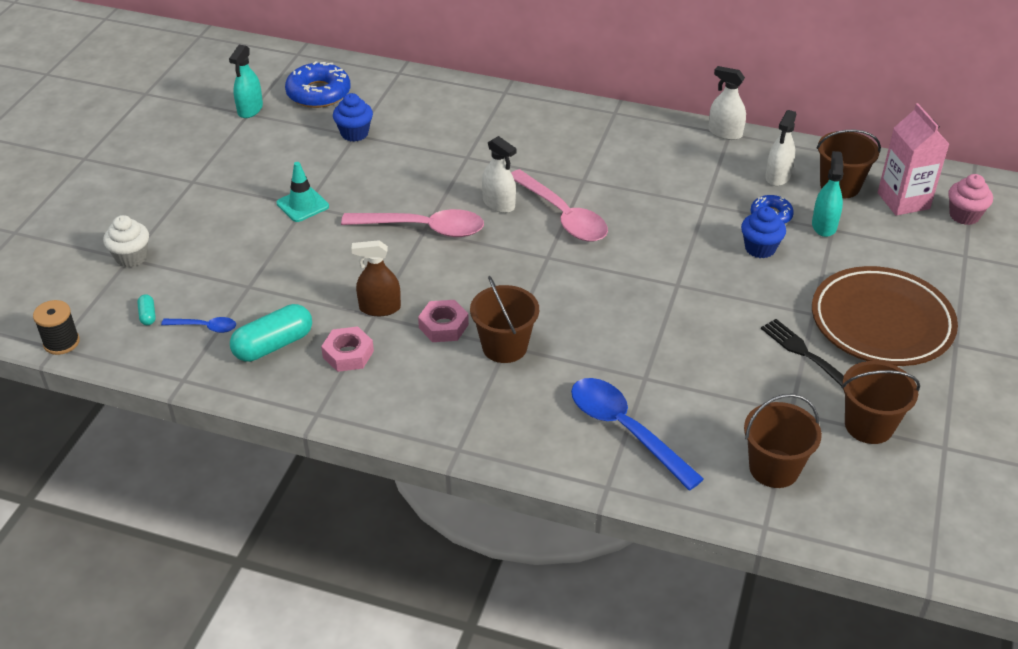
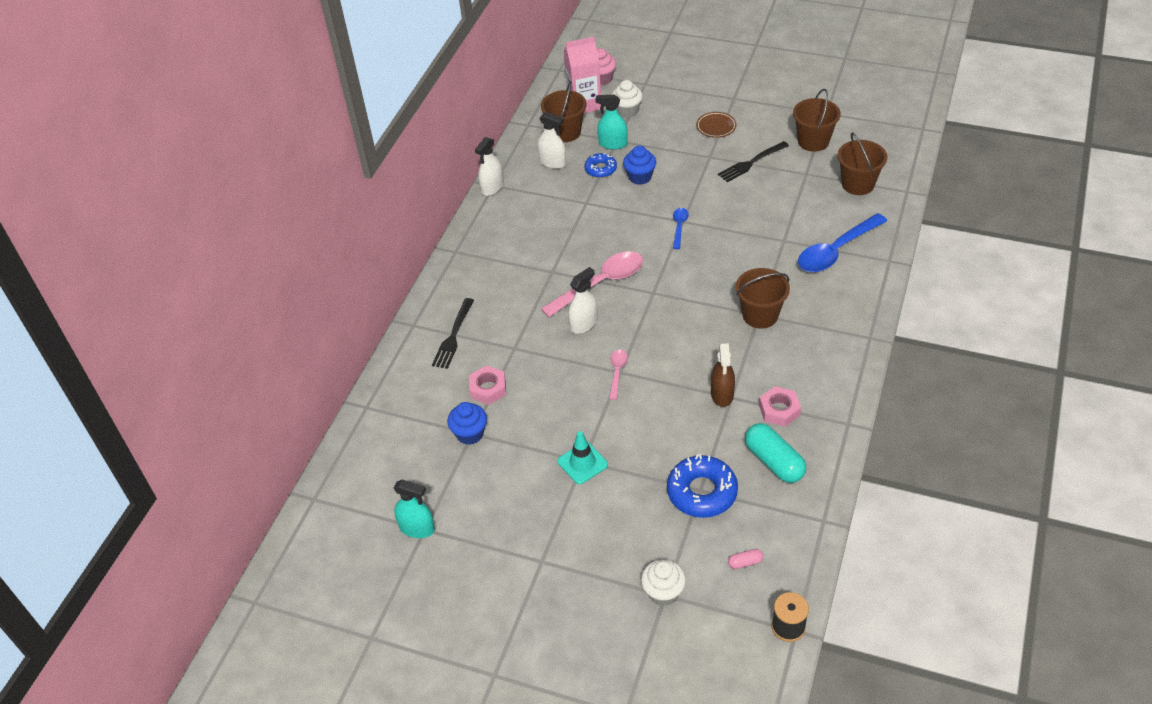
camera: 85 degrees left, 5 degrees up
turquoise capsule [137,294,156,325] -> pink capsule [728,549,763,569]
blue spoon [161,317,236,333] -> blue spoon moved to [673,208,689,249]
blue donut [285,61,351,108] -> blue donut moved to [667,454,738,518]
pink spoon [341,209,484,237] -> pink spoon [609,350,628,400], size x0.49
pink nut [418,300,469,342] -> pink nut moved to [469,365,506,405]
brown plate [812,266,958,366] -> brown plate [696,112,736,138], size x0.41
none -> black fork [432,298,474,369]
none -> white cupcake [612,80,643,118]

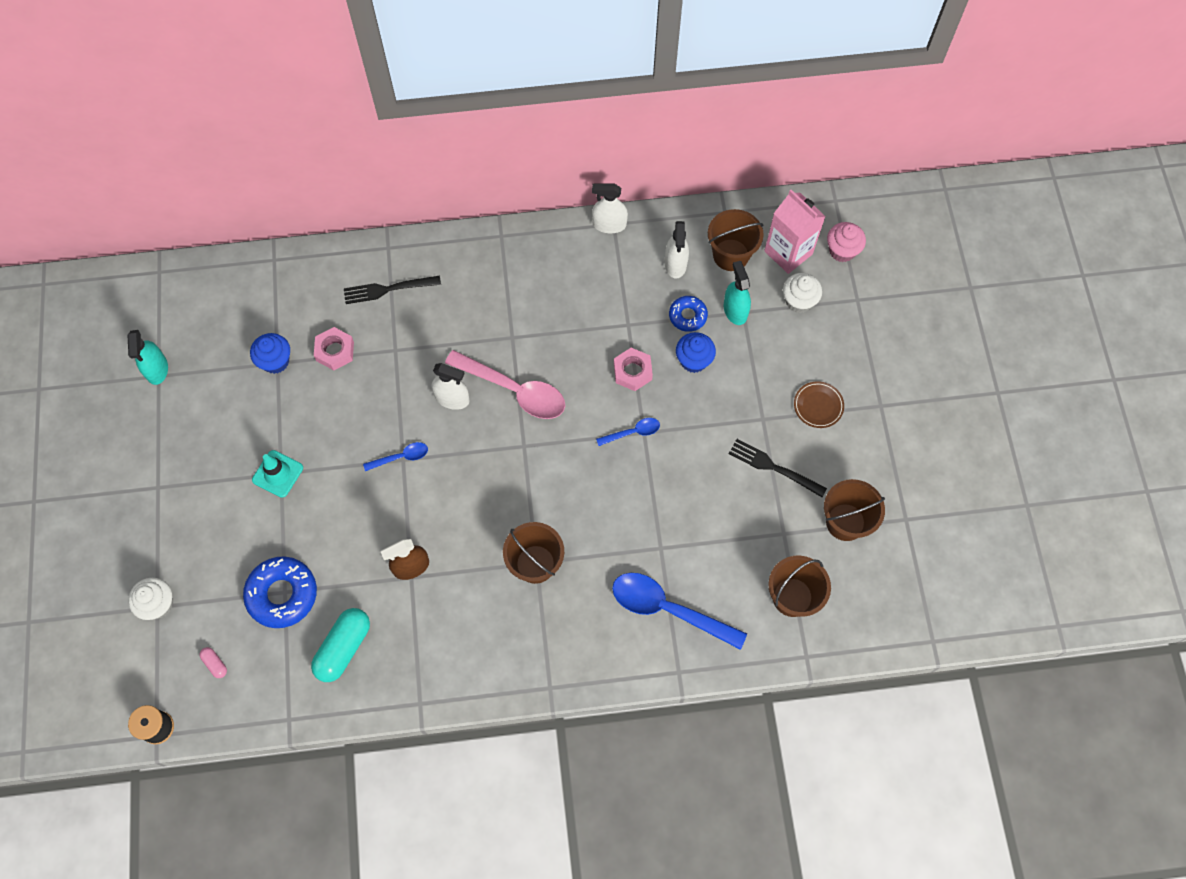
camera: 60 degrees right, 20 degrees up
pink spoon [609,350,628,400] -> blue spoon [363,442,428,471]
pink nut [759,386,801,427] -> pink nut moved to [614,348,653,391]

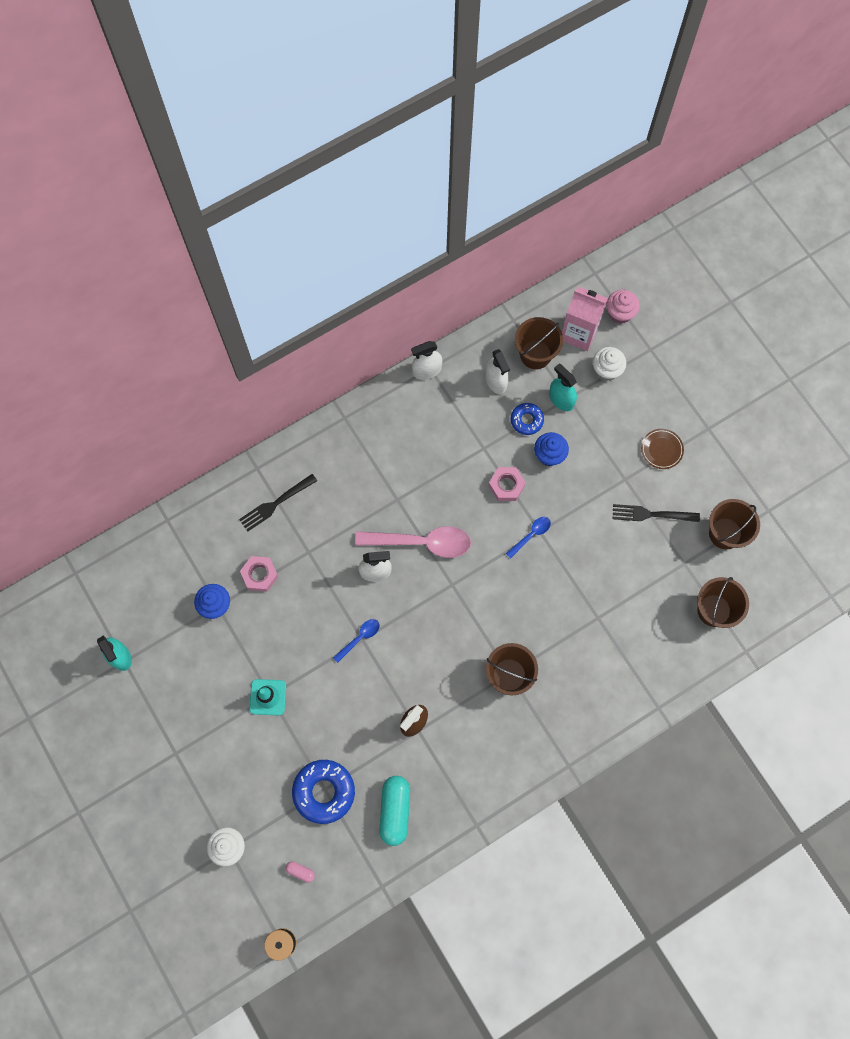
camera: 25 degrees left, 5 degrees up
blue spoon [612,573,747,650] -> none

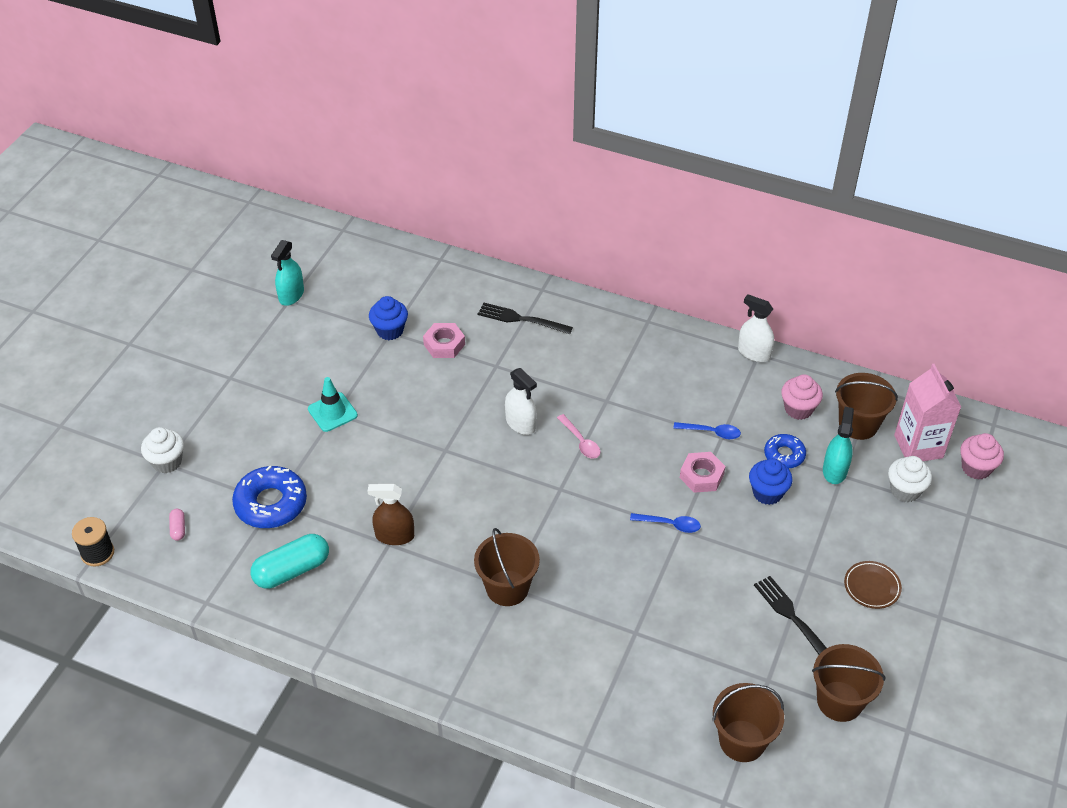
camera: 55 degrees right, 25 degrees down
blue spoon [333,619,380,663] -> blue spoon moved to [673,422,741,439]
pink spoon [355,526,471,558] -> pink spoon [557,414,600,459], size x0.49
white spray bottle [485,349,510,394] -> pink cupcake [781,374,823,420]

